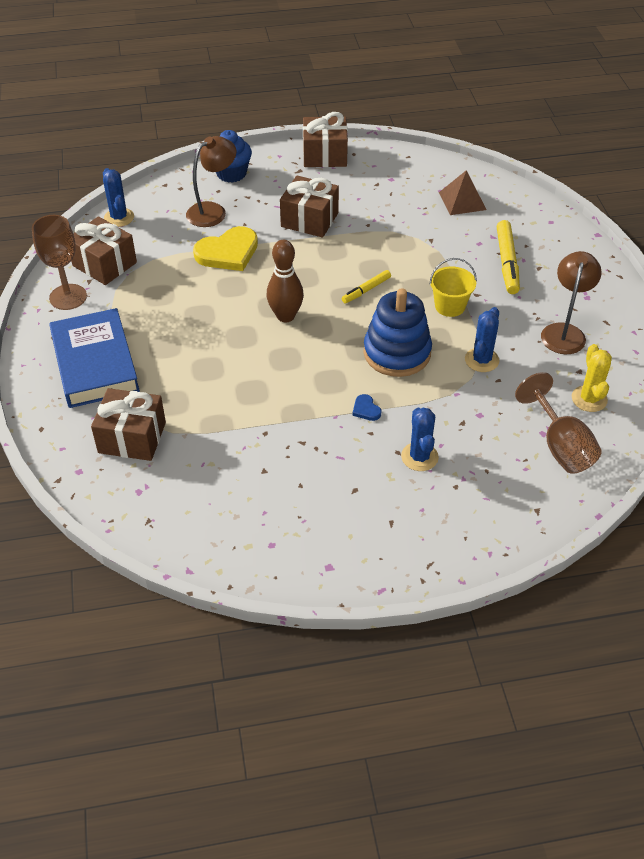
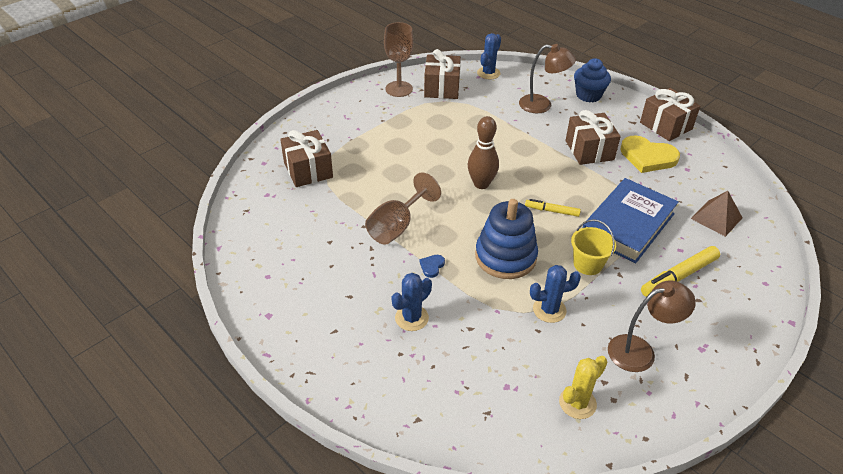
camera: 55 degrees right, 5 degrees down
blue book [49,308,140,408] -> blue book moved to [583,178,679,264]
yellow heart [193,226,258,271] -> yellow heart moved to [620,135,680,173]
brown goblet [515,372,602,474] -> brown goblet moved to [365,172,441,245]

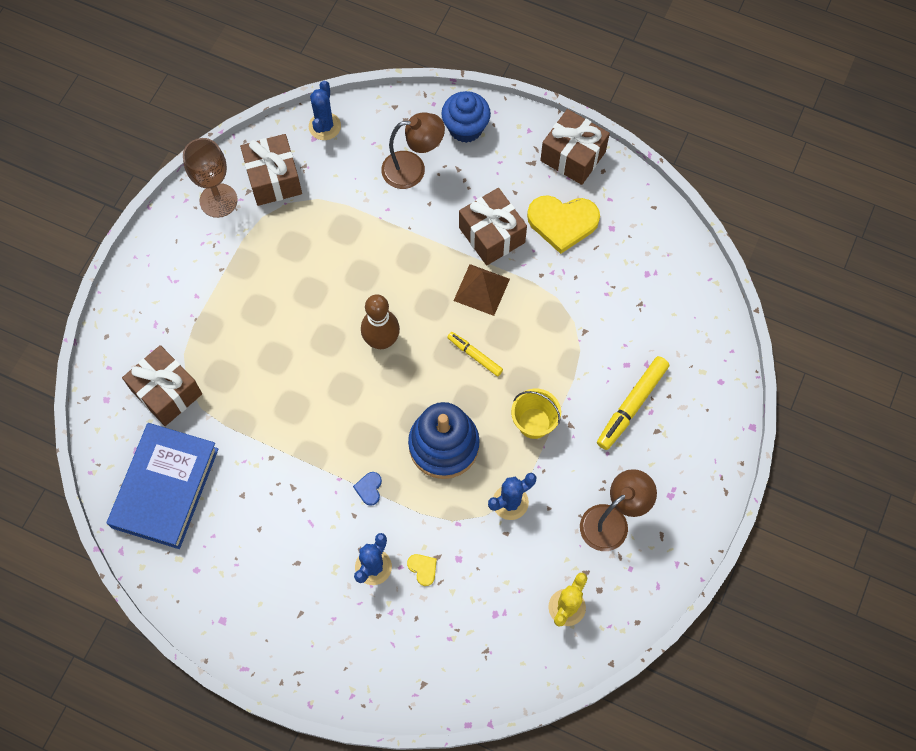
camera: 20 degrees left, 25 degrees up
brown goblet [365,172,441,245] -> none
yellow marker [525,199,581,217] -> yellow marker turned 45 degrees clockwise [447,332,503,376]
blue book [583,178,679,264] -> blue book moved to [107,423,218,549]
brown pyramid [691,191,743,237] -> brown pyramid moved to [454,264,510,316]
none -> yellow heart [407,554,437,586]

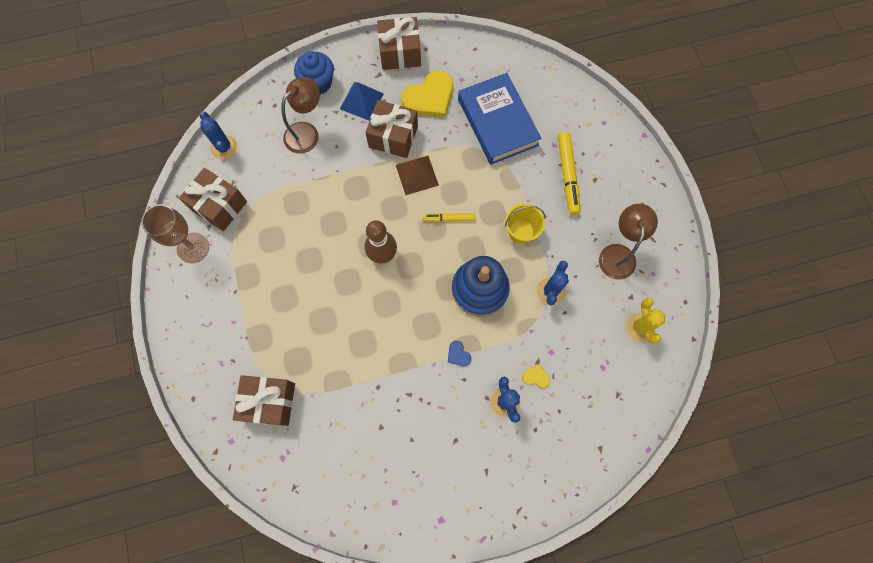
camera: 40 degrees left, 5 degrees up
blue book [107,423,218,549] -> blue book moved to [458,73,541,165]
none -> blue pyramid [340,82,384,121]

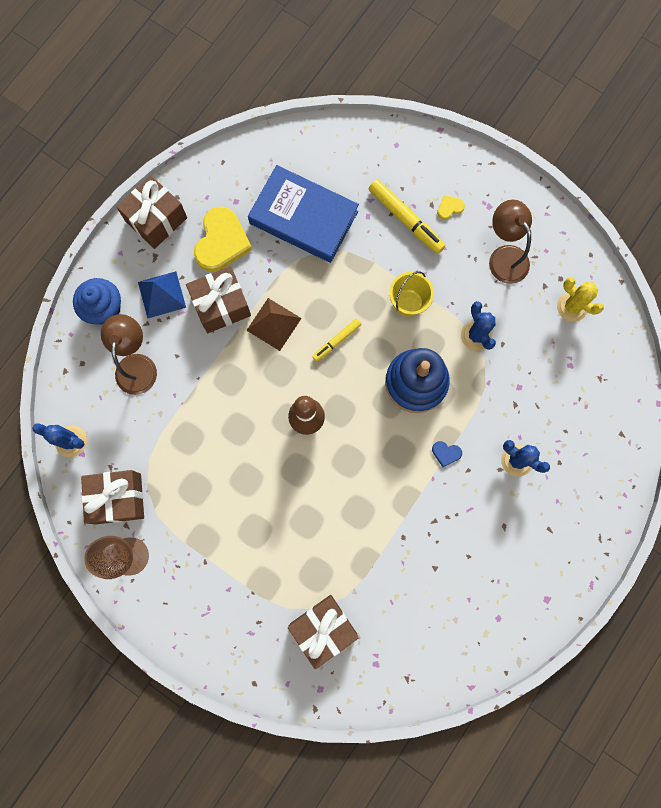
camera: 40 degrees left, 5 degrees up
yellow heart [522,364,550,388] -> yellow heart moved to [437,195,465,220]

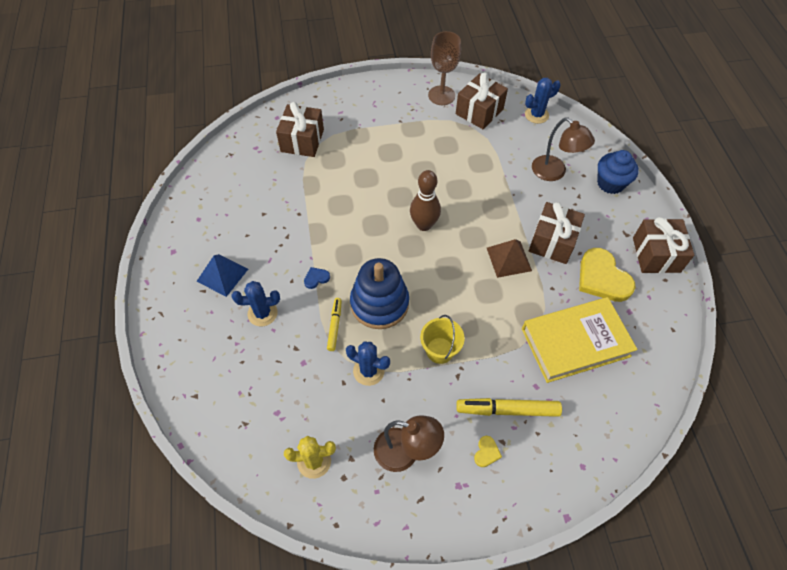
camera: 135 degrees right, 20 degrees down
blue pyramid [138,271,186,318] -> blue pyramid moved to [197,254,248,297]
blue book [248,165,359,263] -> yellow book [522,297,638,383]
yellow marker [312,319,361,362] -> yellow marker moved to [327,298,342,351]

